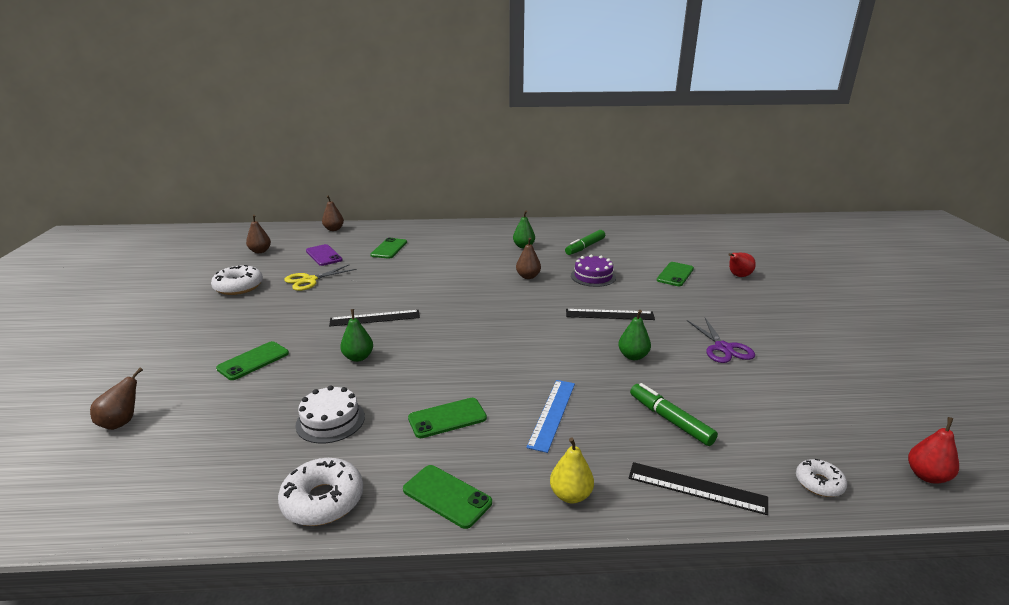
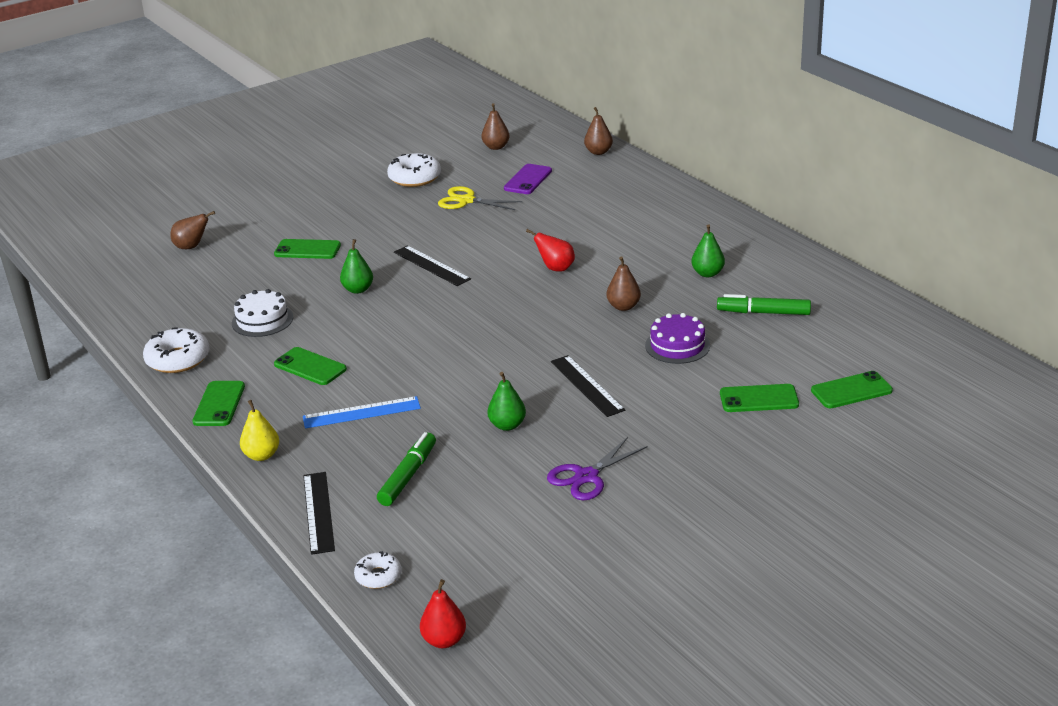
camera: 60 degrees right, 5 degrees up
green phone [370,238,407,259] -> green phone moved to [811,371,893,408]
red pear [728,253,756,277] -> red pear moved to [526,229,575,272]

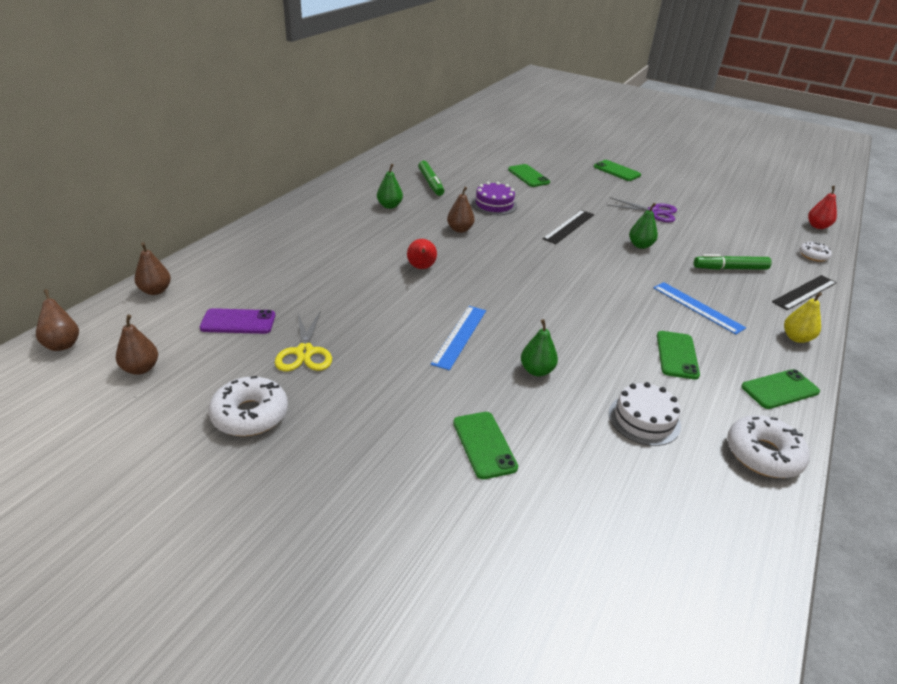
camera: 120 degrees left, 5 degrees up
brown pear [171,211,215,249] -> brown pear moved to [36,289,79,351]
black ruler [394,245,471,286] -> blue ruler [431,306,486,371]
green phone [811,371,893,408] -> green phone moved to [594,160,641,181]

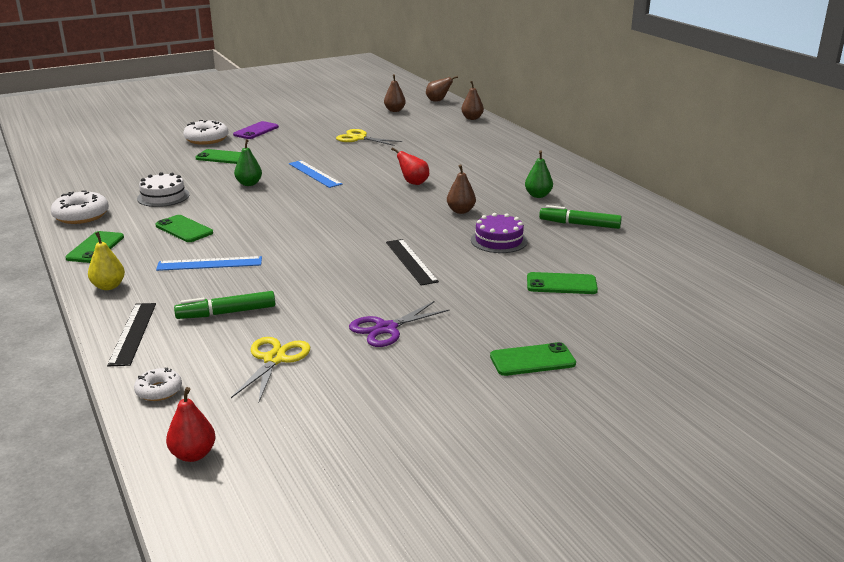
camera: 125 degrees right, 10 degrees down
purple phone [200,308,275,334] -> purple phone moved to [233,121,279,139]
white donut [208,376,288,436] -> white donut moved to [183,120,229,145]
green pear [629,203,658,249] -> none
green marker [694,254,772,270] -> green marker turned 135 degrees counterclockwise [174,291,275,319]
none -> yellow scissors [231,337,310,402]

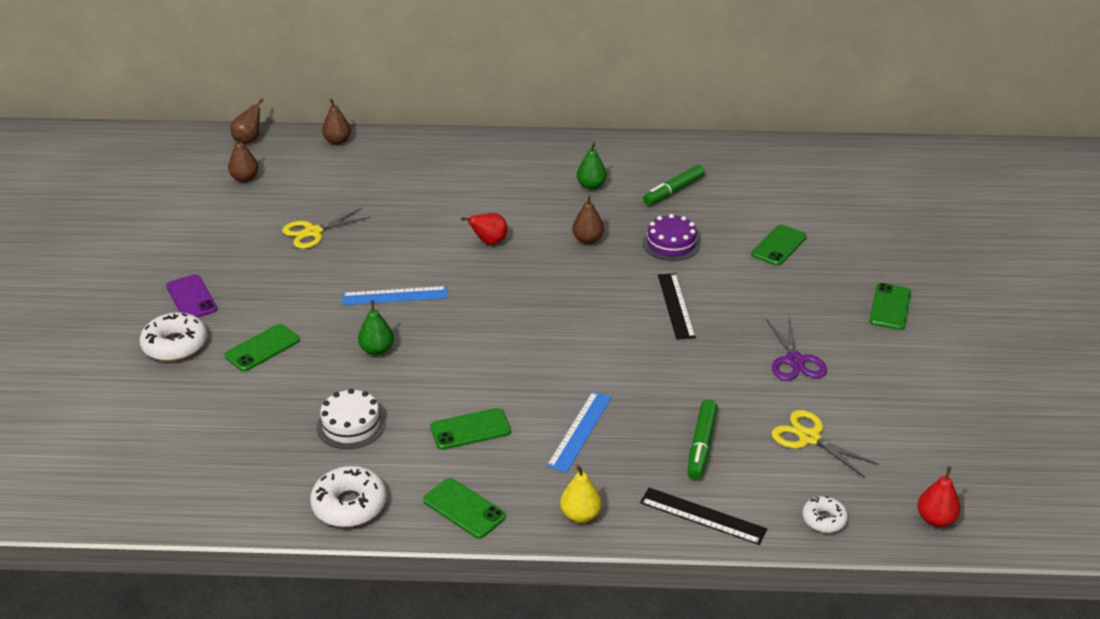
camera: 60 degrees left, 10 degrees up
black ruler [386,239,439,285] -> black ruler turned 75 degrees clockwise [658,273,696,340]

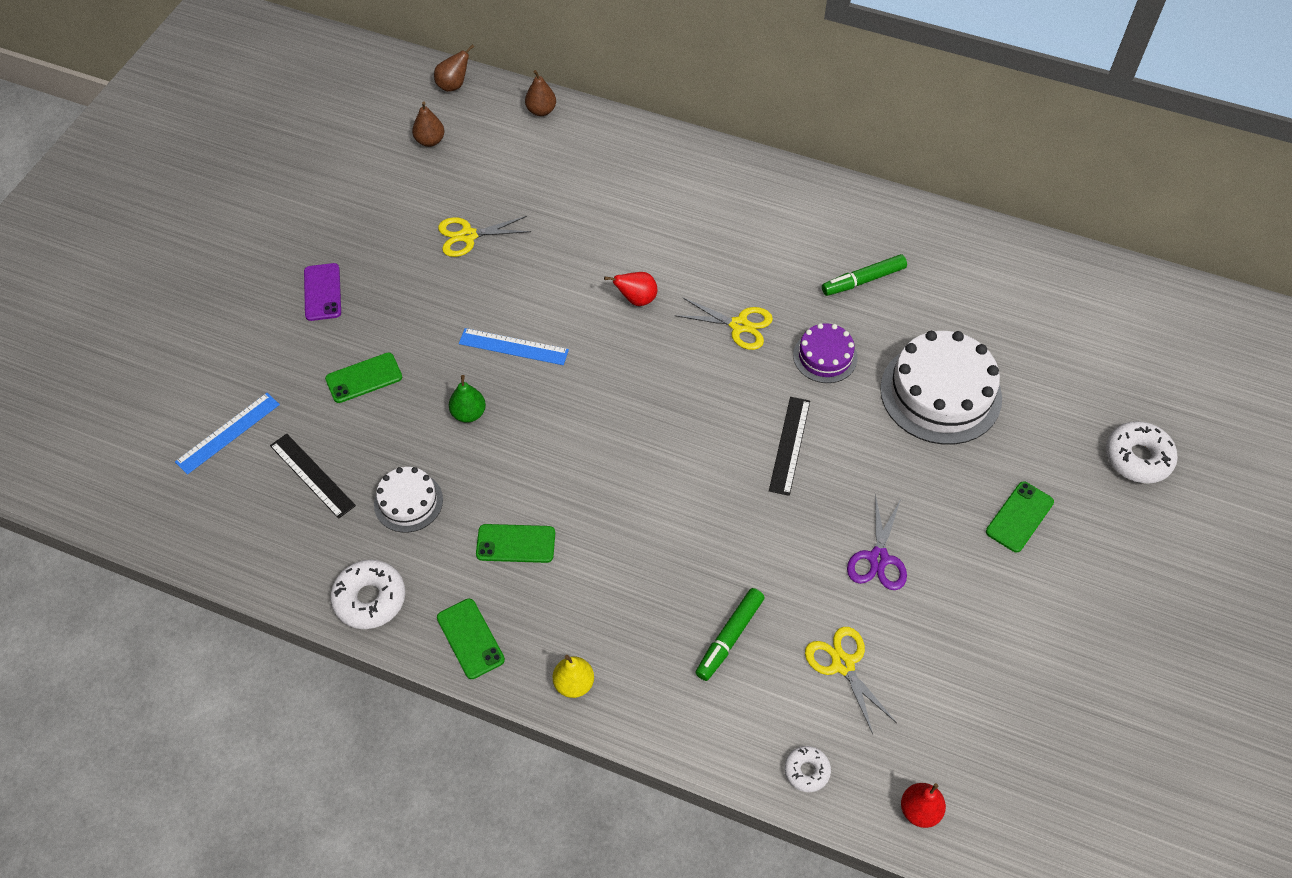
camera: 20 degrees right, 20 degrees up
white donut [140,312,207,361] -> white donut moved to [1106,421,1178,484]
blue ruler [547,391,612,473] -> blue ruler moved to [175,393,280,475]
brown pear [572,195,604,244] -> yellow scissors [674,297,773,350]
green pear [577,142,607,190] -> none
black ruler [640,488,767,545] -> black ruler moved to [270,434,356,519]
green phone [751,225,807,266] -> white cake [880,331,1002,444]

